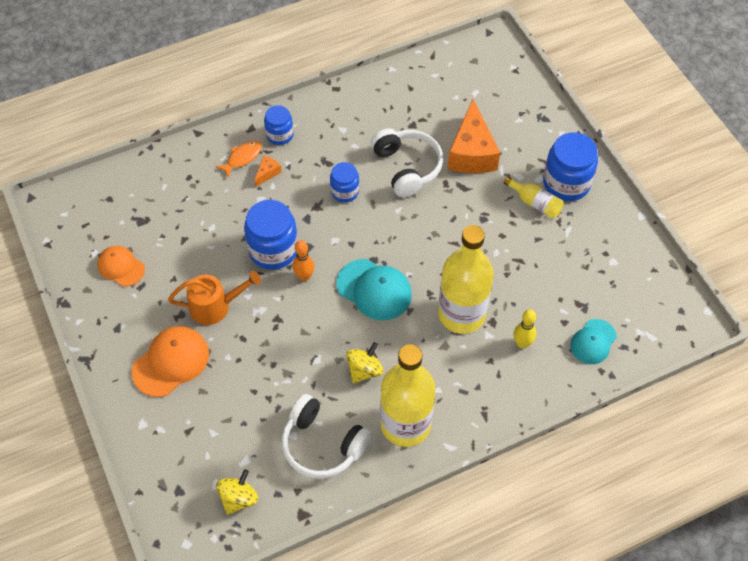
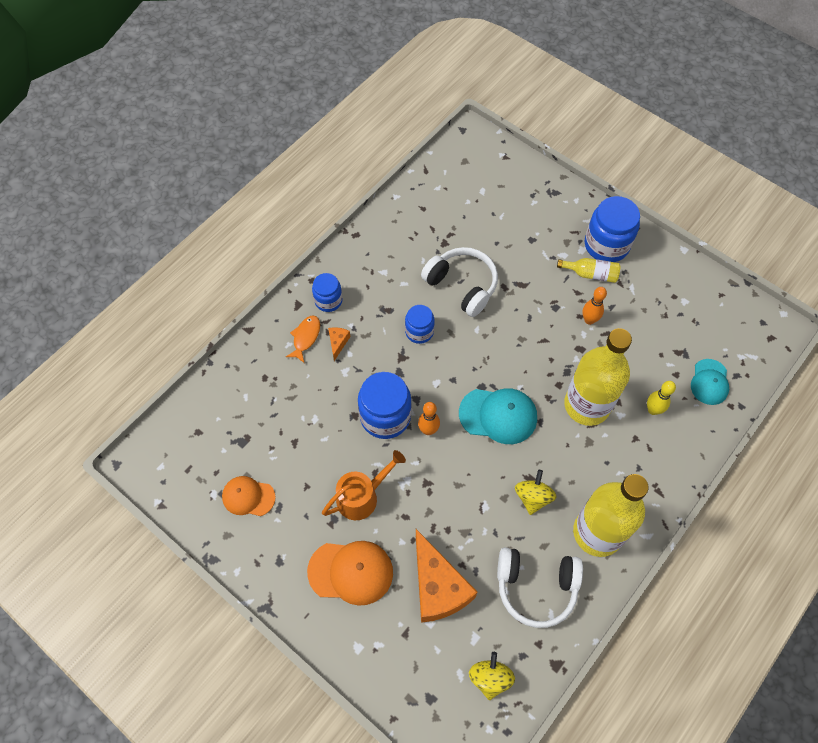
camera: 25 degrees left, 5 degrees up
orange cap [132,326,209,397] -> orange cap turned 75 degrees clockwise [307,541,393,606]
orange cheese [447,99,500,173] -> orange cheese moved to [416,529,477,623]
none -> orange bowling pin [582,287,607,325]

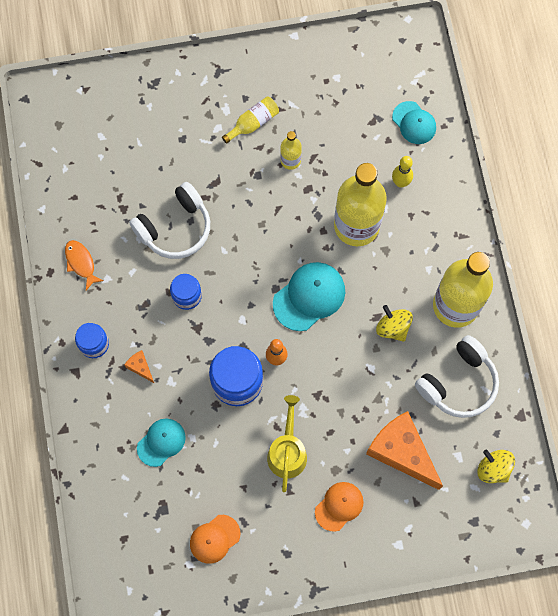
camera: 50 degrees left, 10 degrees up
orange fish [286,316,320,363] -> orange fish moved to [65,240,104,290]
orange cap [307,541,393,606] -> orange cap [315,482,364,532], size x0.65
orange watering can [322,450,406,520] -> yellow watering can [267,395,307,492]
orange cheese [416,529,477,623] -> orange cheese turned 150 degrees counterclockwise [366,411,443,490]
white headphones [421,247,498,317] -> white headphones turned 150 degrees clockwise [129,182,210,259]
orange bowling pin [582,287,607,325] -> yellow bottle [280,131,302,170]
blue jar [585,196,640,262] -> none
none -> turquoise cap [137,418,186,467]

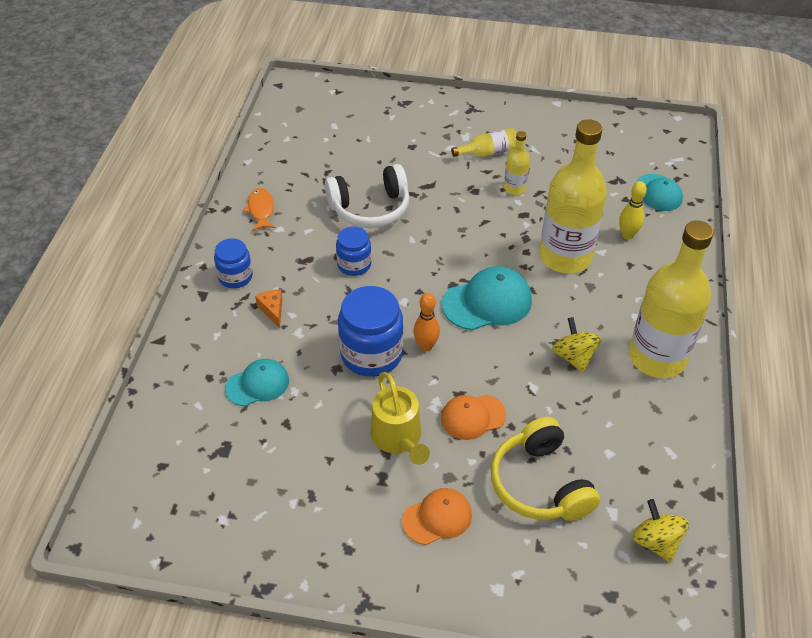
camera: 20 degrees right, 25 degrees down
orange cap [190,515,240,564] -> orange cap moved to [441,395,506,440]
yellow watering can [267,395,307,492] -> yellow watering can turned 135 degrees clockwise [370,372,430,465]
orange cheese [366,411,443,490] -> yellow headphones [491,417,600,521]
white headphones [415,335,499,418] -> none

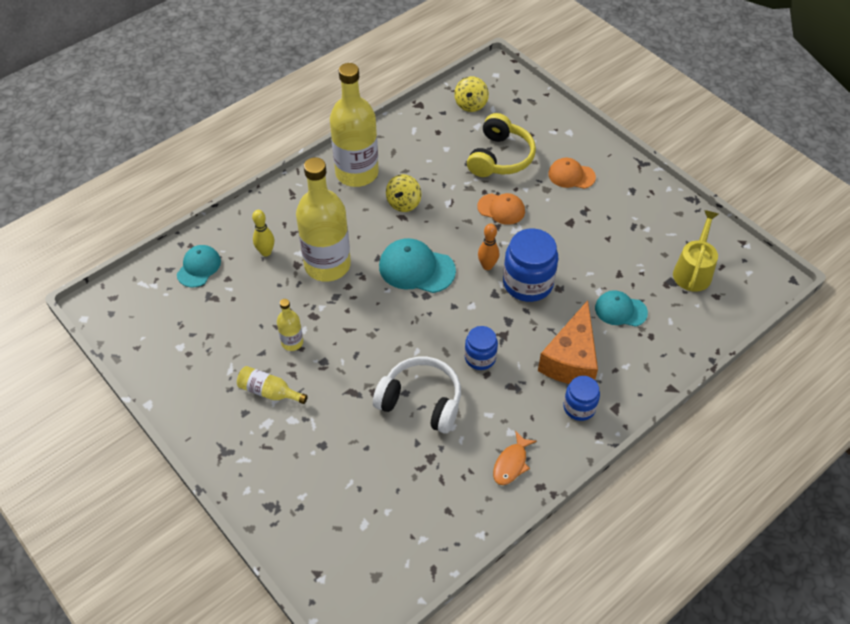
camera: 140 degrees left, 5 degrees up
orange cheese [255,289,282,328] -> orange cheese [538,300,598,384], size x2.37
yellow watering can [370,372,430,465] -> yellow watering can moved to [673,210,719,292]

